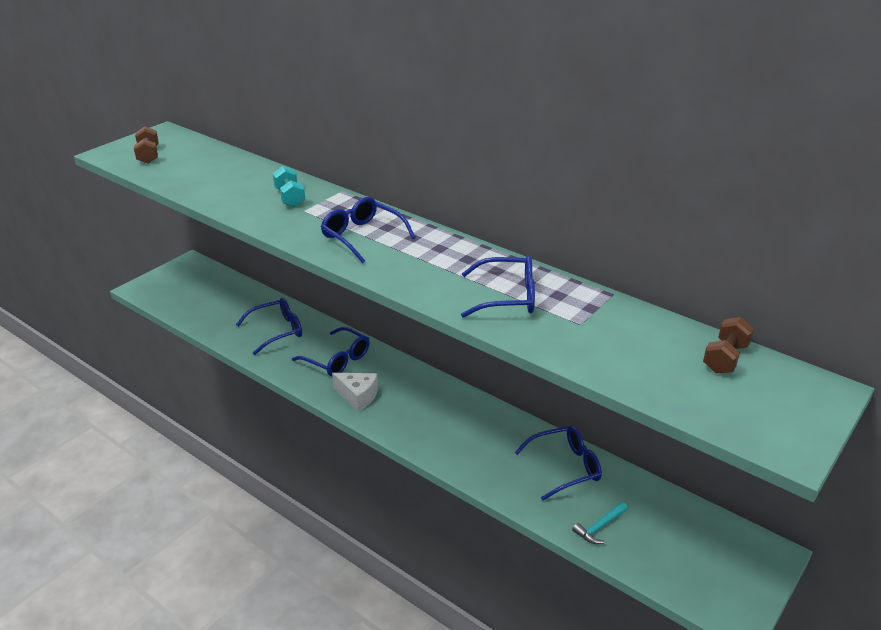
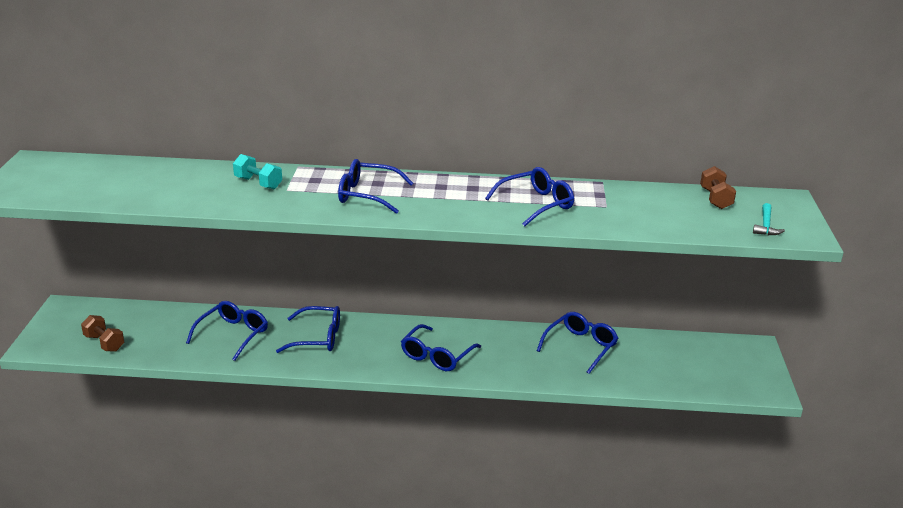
camera: 35 degrees left, 5 degrees down
brown dumbbell [134,126,159,164] -> brown dumbbell moved to [81,315,124,352]
white cheese [332,373,378,412] -> none
turquoise hammer [572,502,628,544] -> turquoise hammer moved to [753,203,785,235]
none -> blue glasses [401,324,481,371]

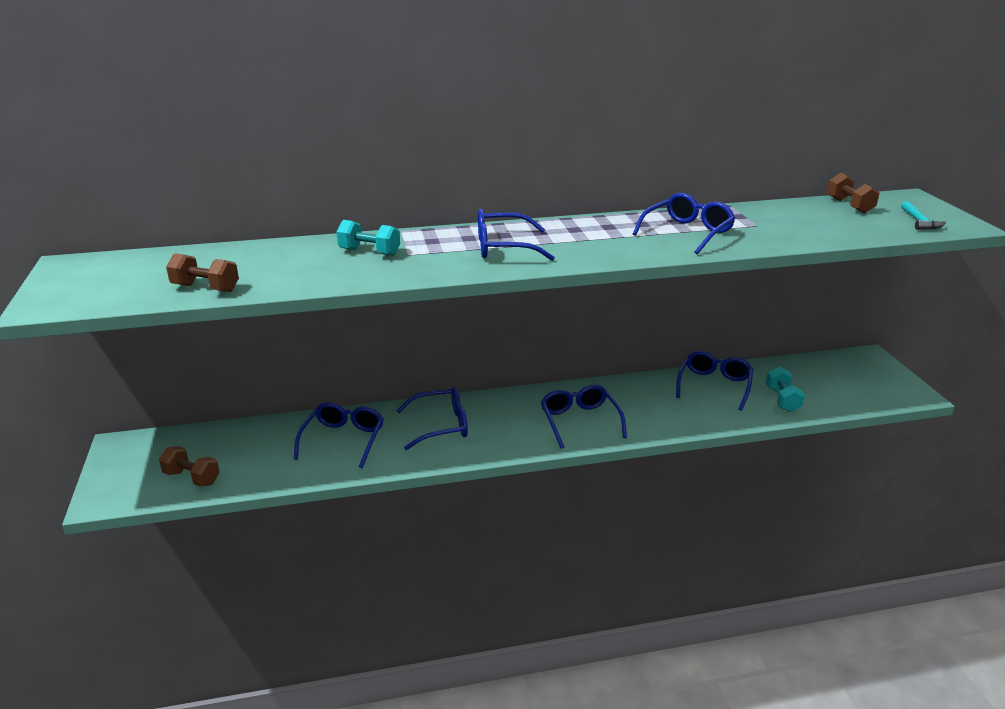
camera: 15 degrees left, 0 degrees up
blue glasses [401,324,481,371] -> blue glasses turned 150 degrees clockwise [541,385,627,449]
none -> brown dumbbell [166,253,239,292]
none -> turquoise dumbbell [766,367,805,412]

